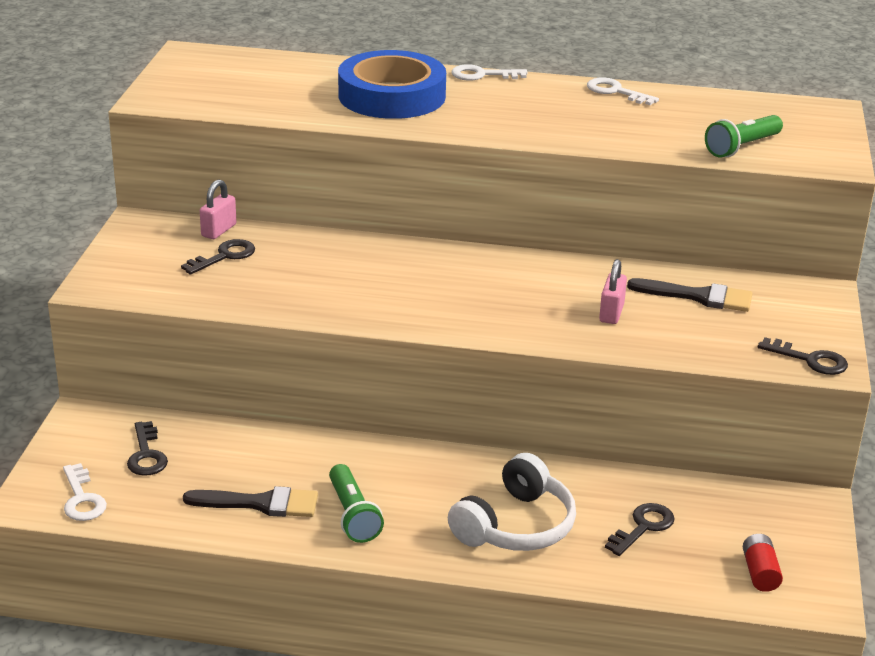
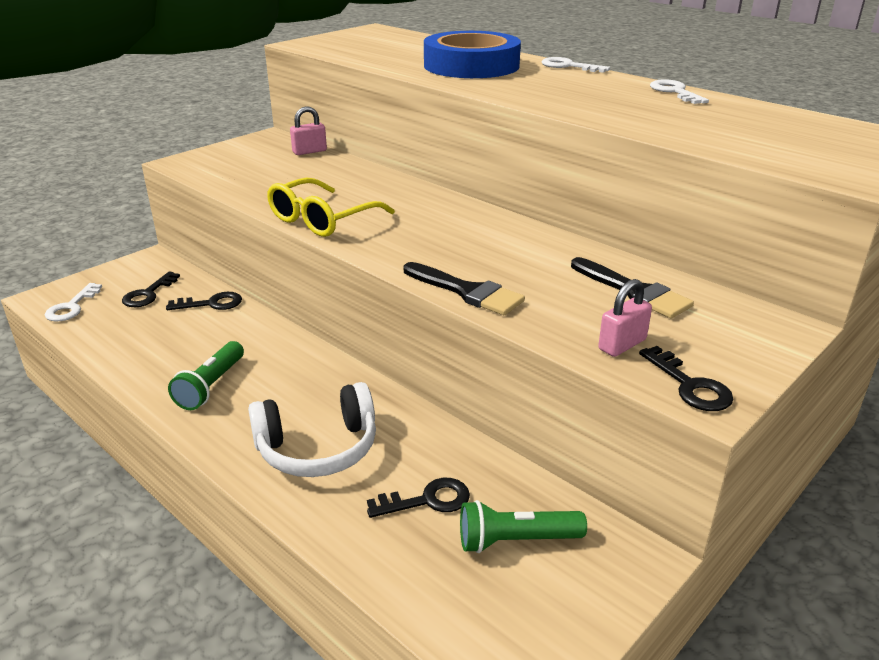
camera: 35 degrees right, 0 degrees up
black key [181,239,255,275] -> black key moved to [166,292,242,310]
black brush [183,486,318,517] -> black brush moved to [404,262,525,315]
pink padlock [599,259,627,324] -> pink padlock moved to [598,279,652,357]
green flashlight [705,115,783,157] -> green flashlight moved to [460,500,587,553]
red battery [743,534,783,592] -> none
none -> yellow glasses [267,178,395,237]

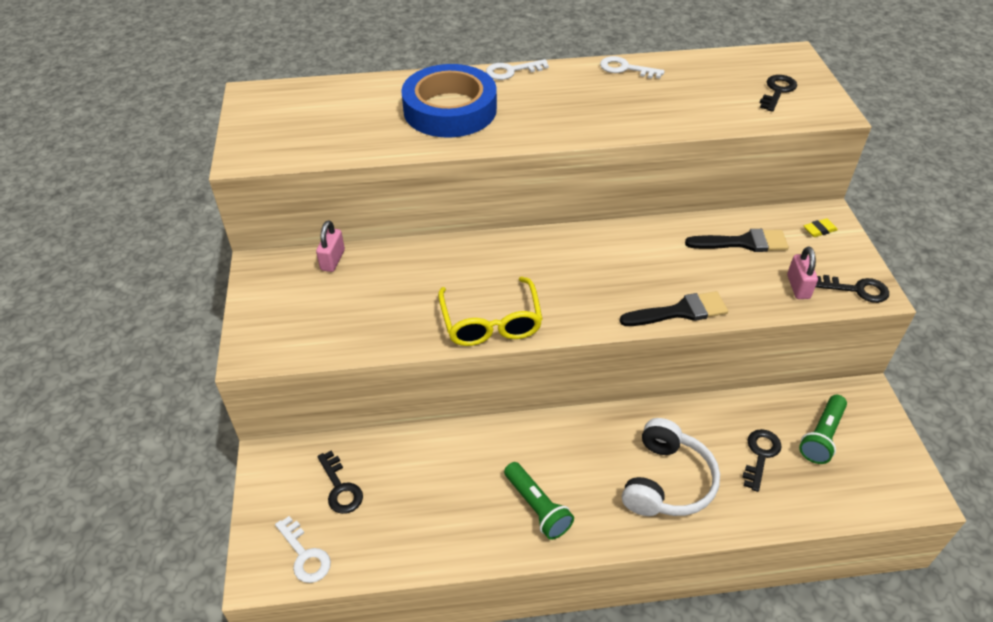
camera: 50 degrees left, 15 degrees up
black key [166,292,242,310] -> black key moved to [759,75,797,112]
none -> yellow eraser [804,219,838,237]

